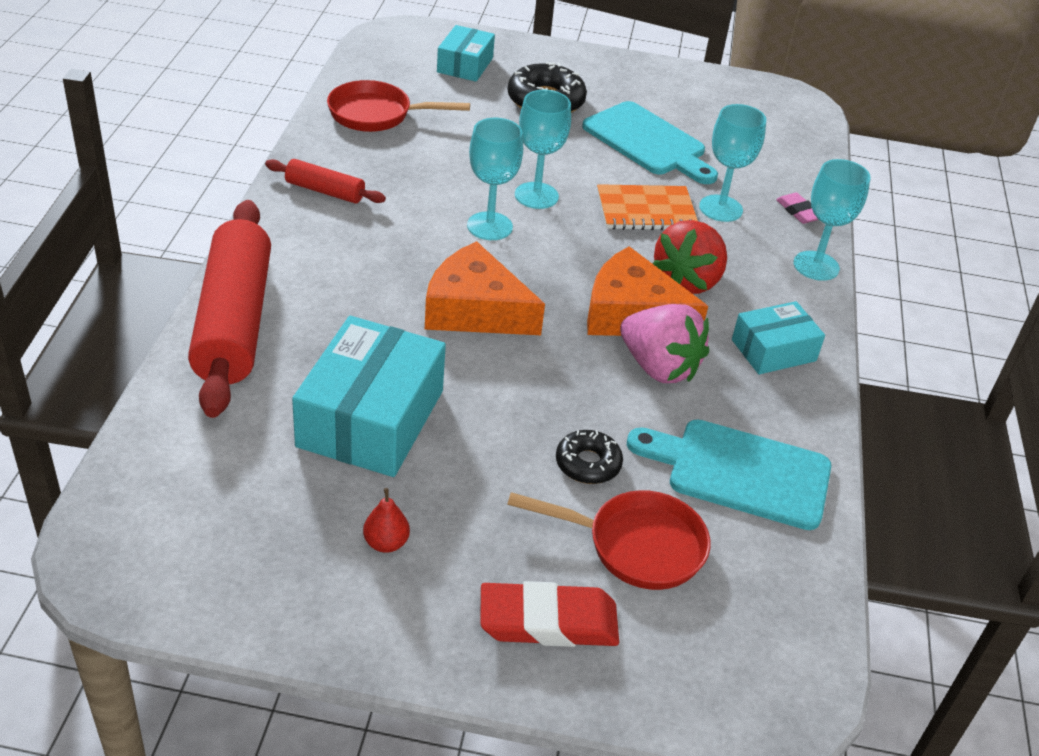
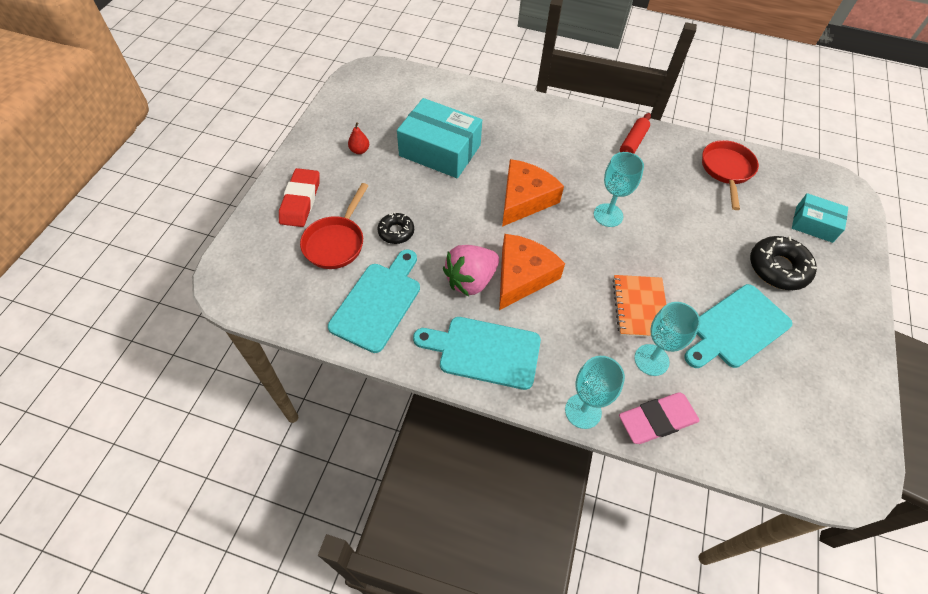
camera: 100 degrees right, 15 degrees up
red rolling pin [188,200,271,418] -> none
turquoise goblet [515,90,571,209] -> none
red strawberry [653,220,727,294] -> none
turquoise box [732,301,825,374] -> turquoise cutting board [413,317,541,390]
pink eraser [776,192,819,224] -> pink eraser [619,392,700,444], size x1.85

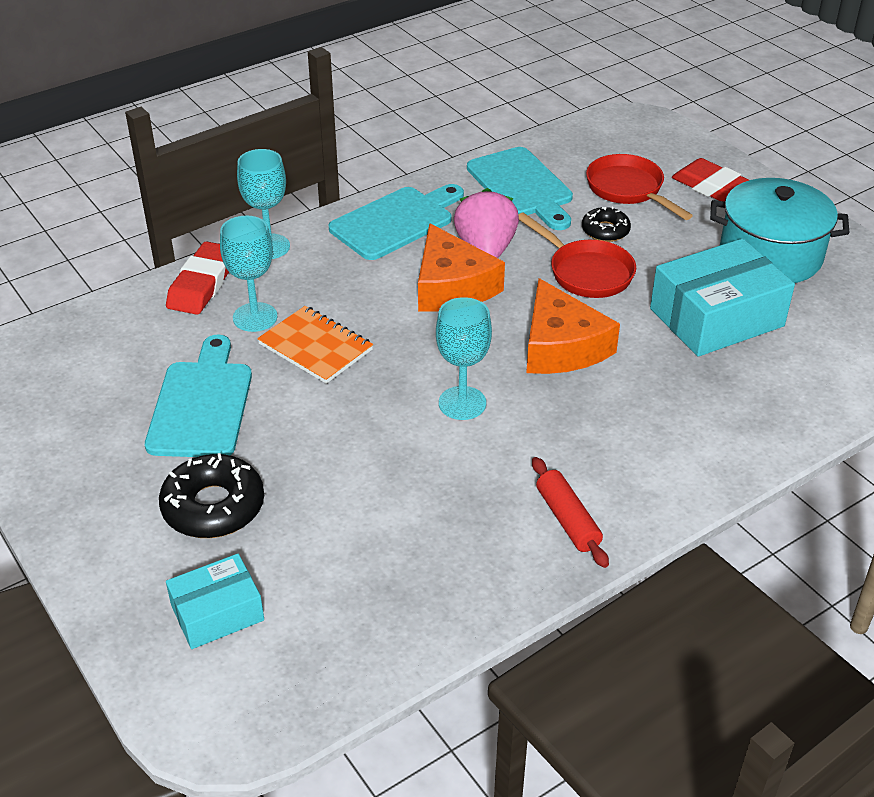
camera: 130 degrees right, 15 degrees down
red pear [348,122,369,154] -> turquoise pot [710,178,850,283]
pink eraser [619,392,700,444] -> red eraser [166,241,229,315]
red pan [702,140,759,210] -> red pan moved to [519,212,636,298]

